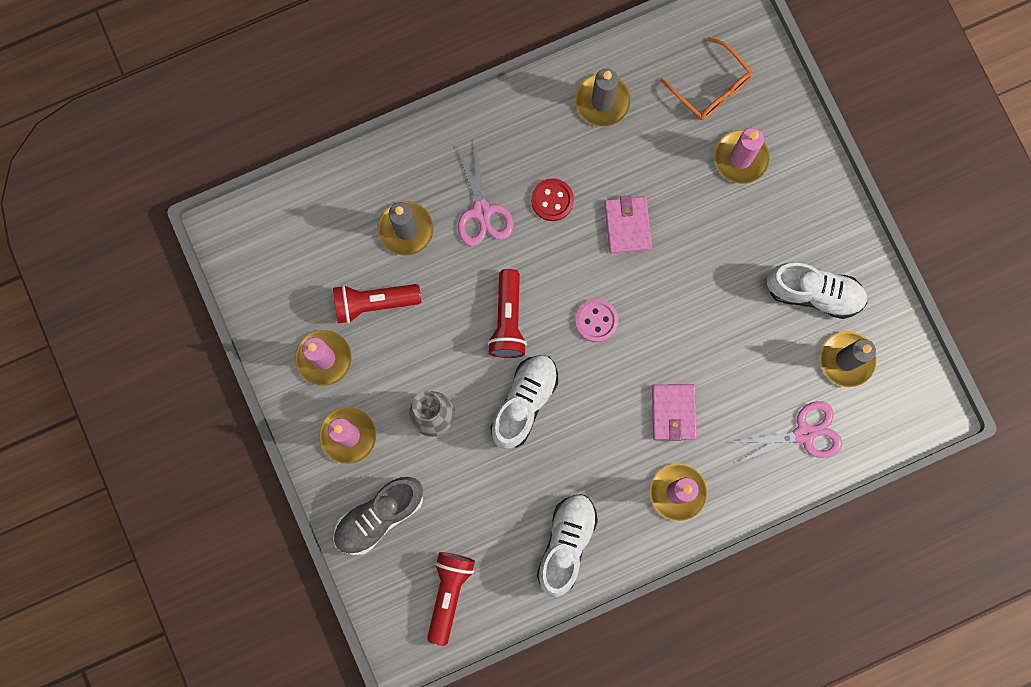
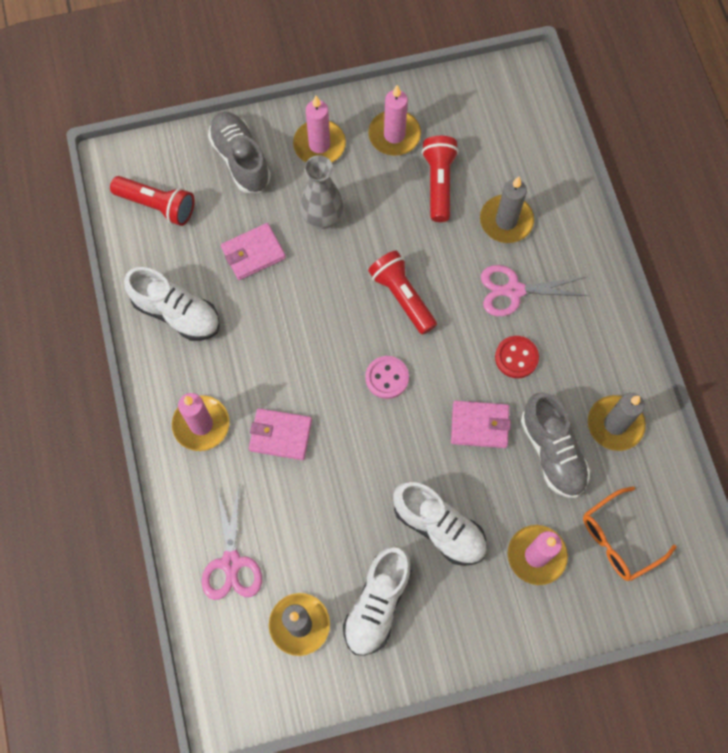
camera: 100 degrees right, 10 degrees down
red flashlight [488,269,527,358] -> red flashlight turned 45 degrees clockwise [368,250,437,335]
white shoe [490,355,558,449] -> white shoe moved to [393,482,487,566]
none -> pink wallet [221,223,286,280]
none -> grey shoe [521,393,591,498]

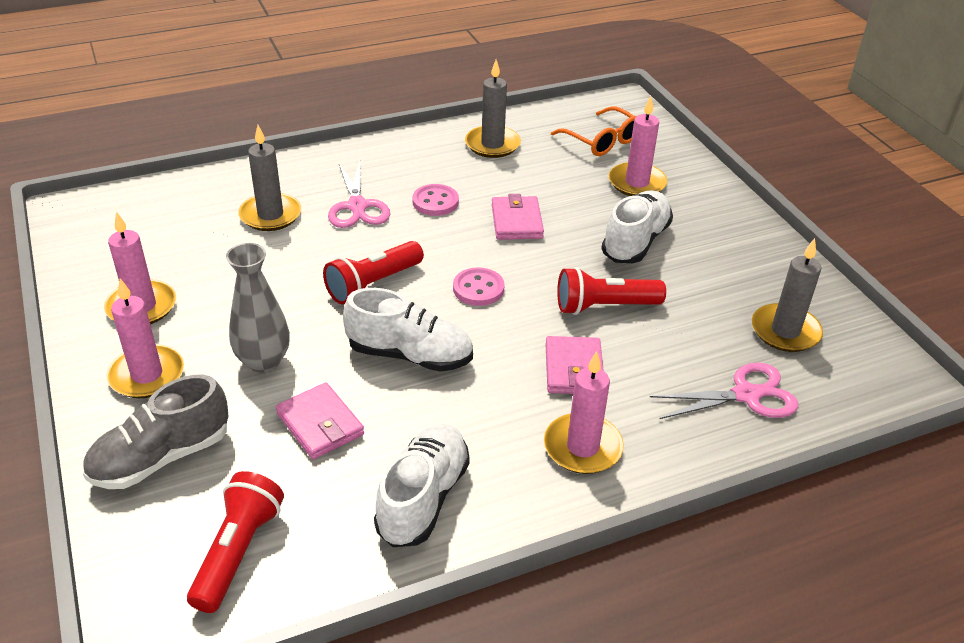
camera: 100 degrees left, 30 degrees down
white shoe [343,545,412,656] -> white shoe moved to [343,288,473,372]
red flashlight [422,136,459,222] -> red flashlight moved to [557,267,666,315]
red button [495,336,539,378] -> pink button [412,184,459,216]
grey shoe [521,393,591,498] -> none

